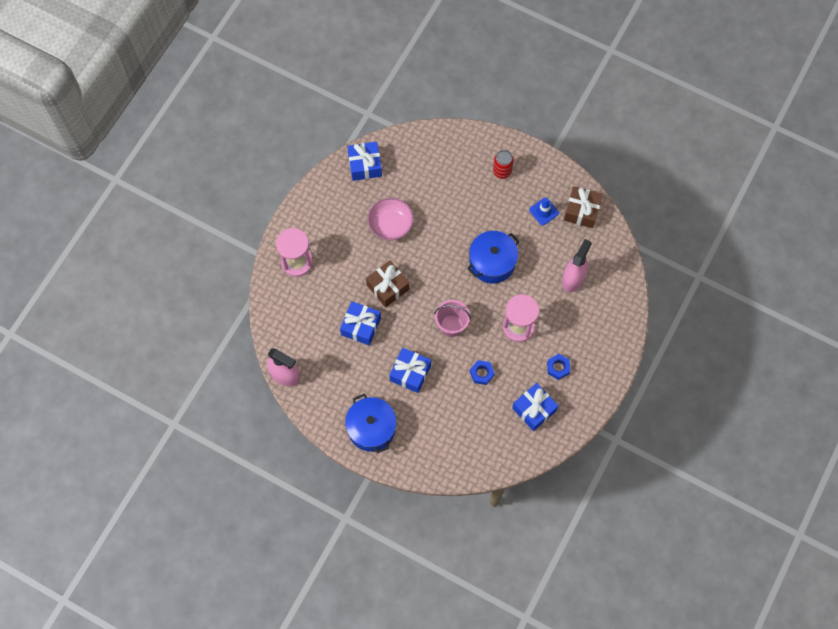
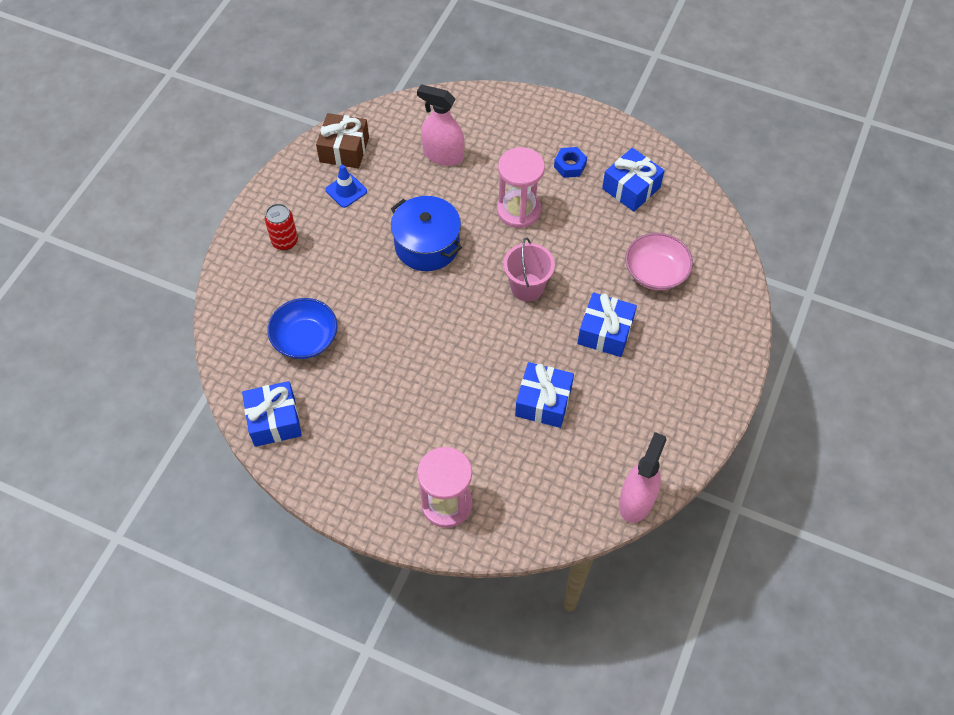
camera: 95 degrees left, 10 degrees down
blue pot [345,394,397,453] -> none
brown gift [366,261,409,307] -> none
pink bowl [367,198,414,240] -> pink bowl moved to [625,233,693,290]
blue nut [470,360,495,385] -> none
none -> blue bowl [267,298,337,359]

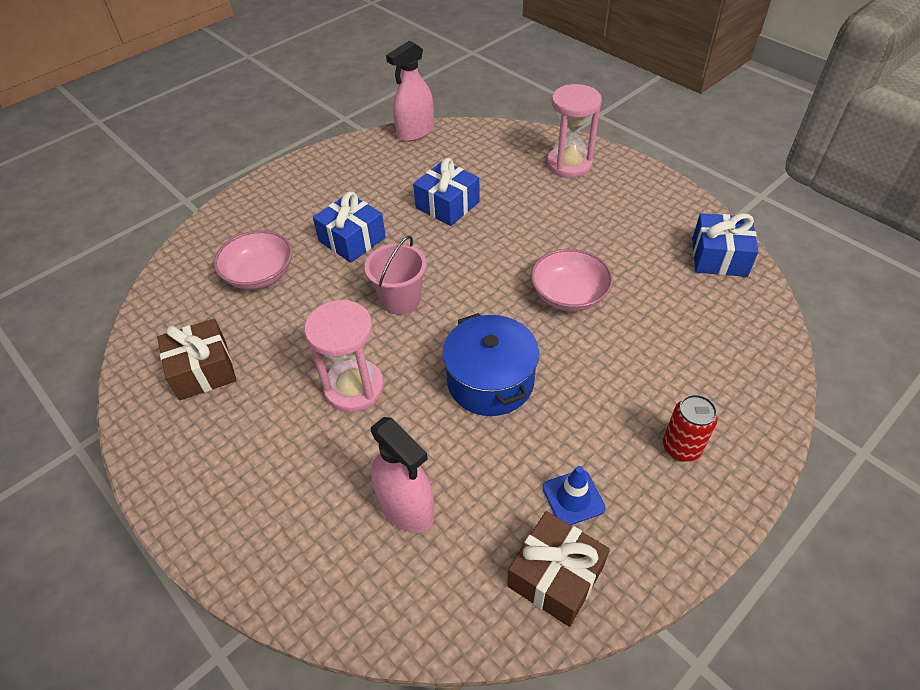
camera: 155 degrees left, 10 degrees down
blue bowl [267,298,337,359] -> none
blue nut [554,147,587,178] -> none
blue gift [602,148,665,212] -> brown gift [157,319,236,400]
none -> pink bowl [531,249,613,312]

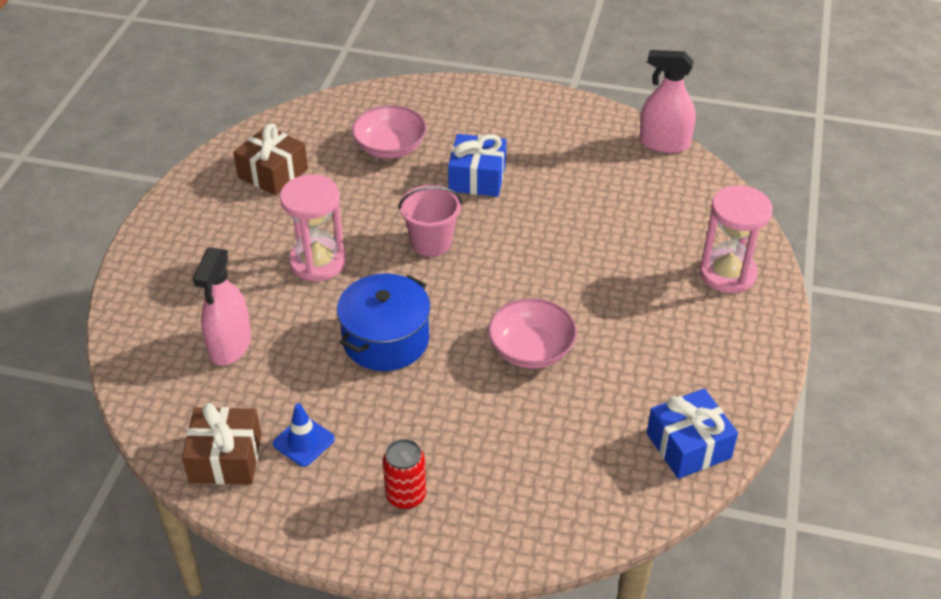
camera: 55 degrees right, 5 degrees down
blue gift [413,158,480,226] -> none

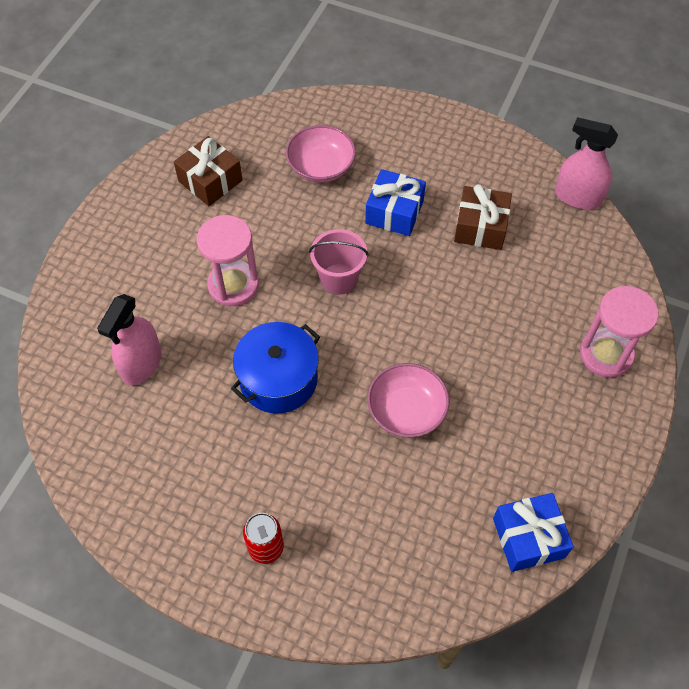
camera: 10 degrees right, 15 degrees up
brown gift [182,403,262,485] -> brown gift moved to [454,184,512,250]
blue traffic cone [273,404,335,467] -> none

